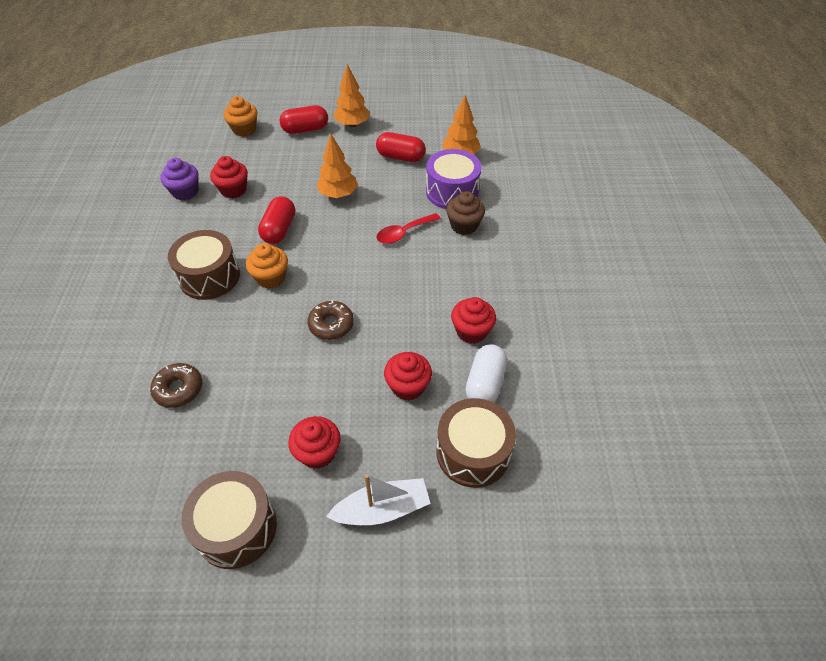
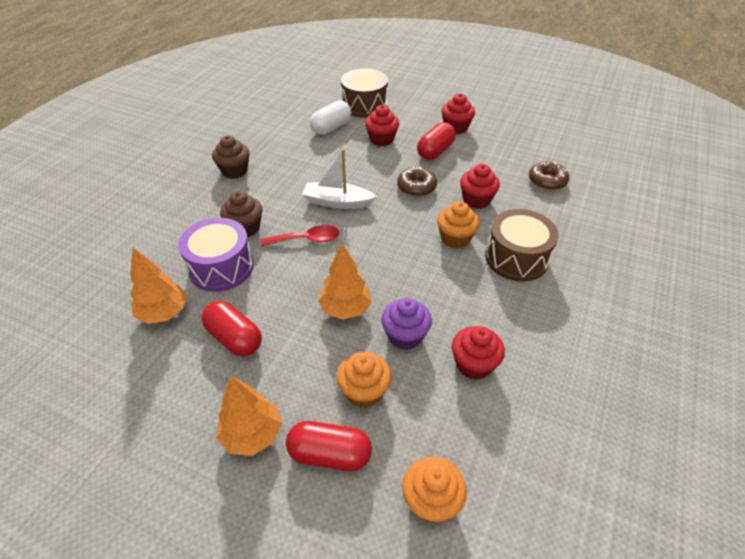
camera: 155 degrees left, 5 degrees down
purple cupcake [160,158,199,200] -> purple cupcake moved to [381,298,432,350]
brown drum [181,471,277,569] -> none
red capsule [258,196,295,244] -> red capsule moved to [417,122,456,160]
white boat [326,474,431,525] -> white boat moved to [302,149,377,209]
red cupcake [451,297,496,344] -> red cupcake moved to [460,164,500,209]
none -> brown cupcake [212,135,250,179]
none -> orange cupcake [337,352,391,408]

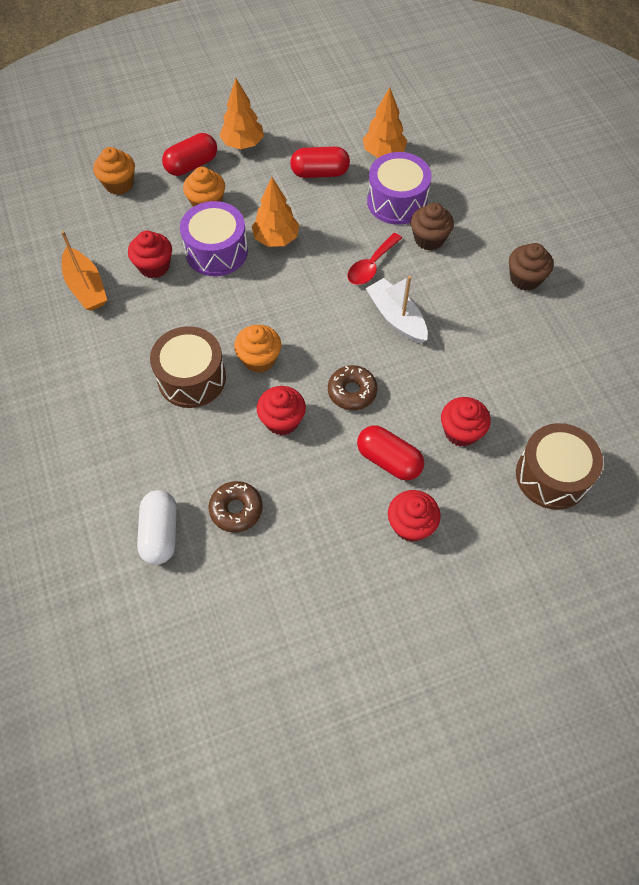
camera: 135 degrees right, 15 degrees up
white boat [302,149,377,209] -> white boat turned 90 degrees counterclockwise [366,276,428,343]
white capsule [310,100,351,135] -> white capsule moved to [137,490,177,565]
purple cupcake [381,298,432,350] -> purple drum [180,201,248,276]
red capsule [417,122,456,160] -> red capsule turned 45 degrees counterclockwise [357,425,424,480]
none -> orange boat [61,231,107,311]

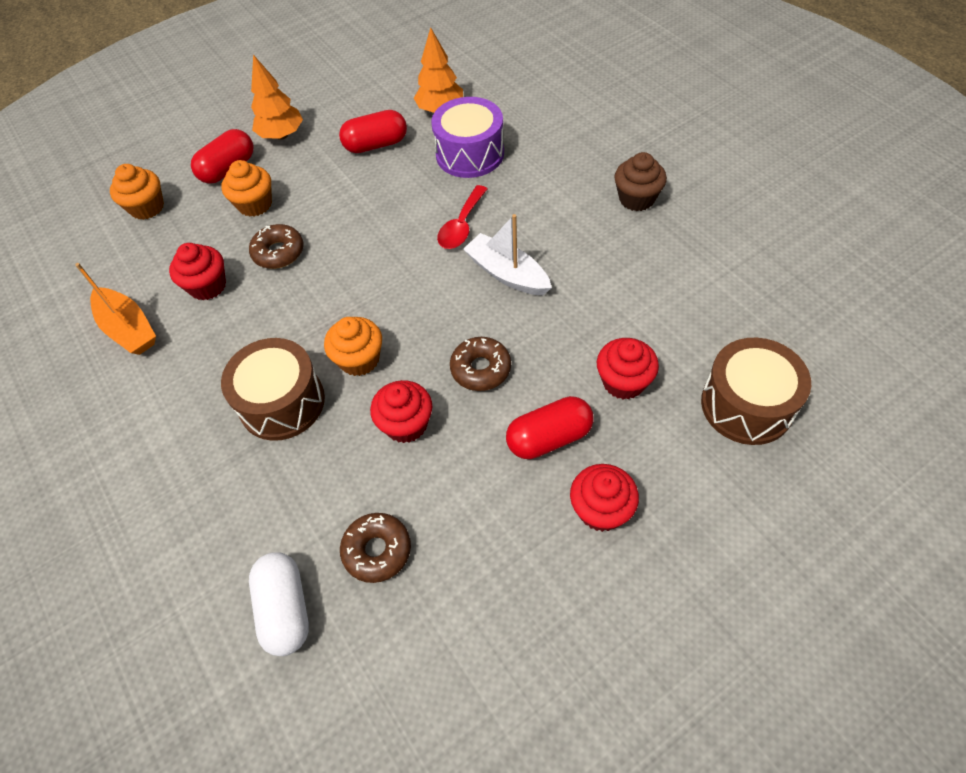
camera: 10 degrees left, 5 degrees down
purple drum [180,201,248,276] -> brown donut [249,224,303,269]
orange tree [252,177,299,247] -> none
red capsule [357,425,424,480] -> red capsule turned 45 degrees counterclockwise [506,396,594,459]
brown cupcake [411,203,454,251] -> none

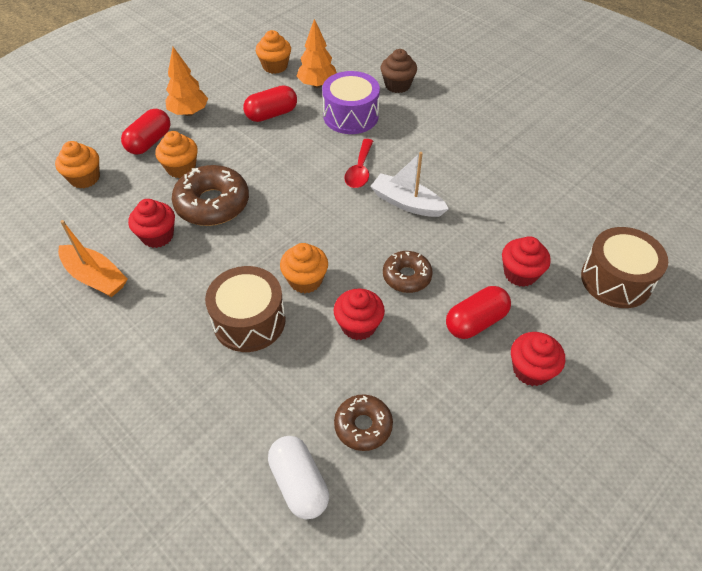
camera: 15 degrees left, 5 degrees down
brown donut [249,224,303,269] -> brown donut [172,165,249,226], size x1.67
brown cupcake [614,152,667,211] -> brown cupcake moved to [381,49,417,93]
none -> orange cupcake [256,30,291,74]

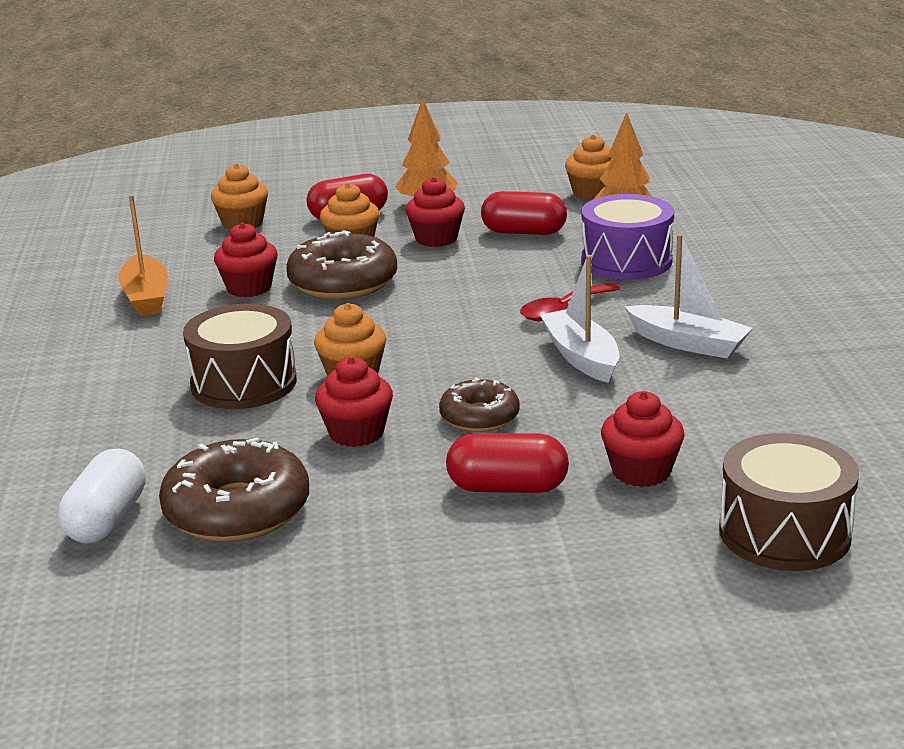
camera: 40 degrees right, 25 degrees down
brown donut [334,394,393,451] -> brown donut [159,438,309,542], size x1.67
brown cupcake [381,49,417,93] -> none
red cupcake [511,332,565,386] -> red cupcake moved to [406,177,465,247]
none -> white boat [624,234,753,358]

